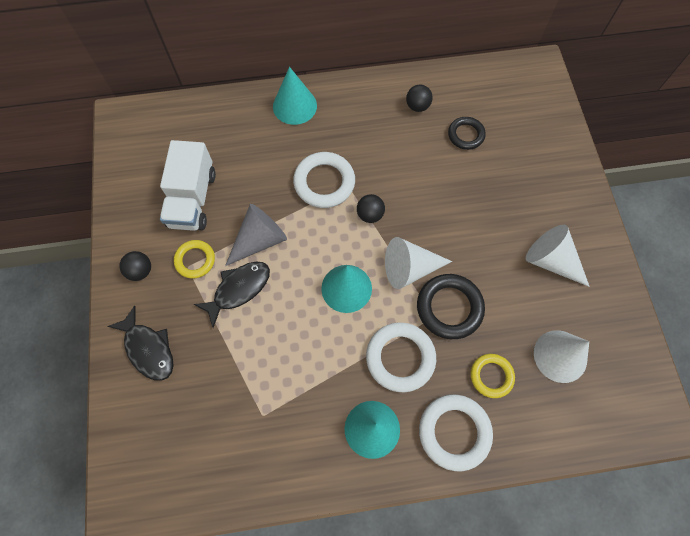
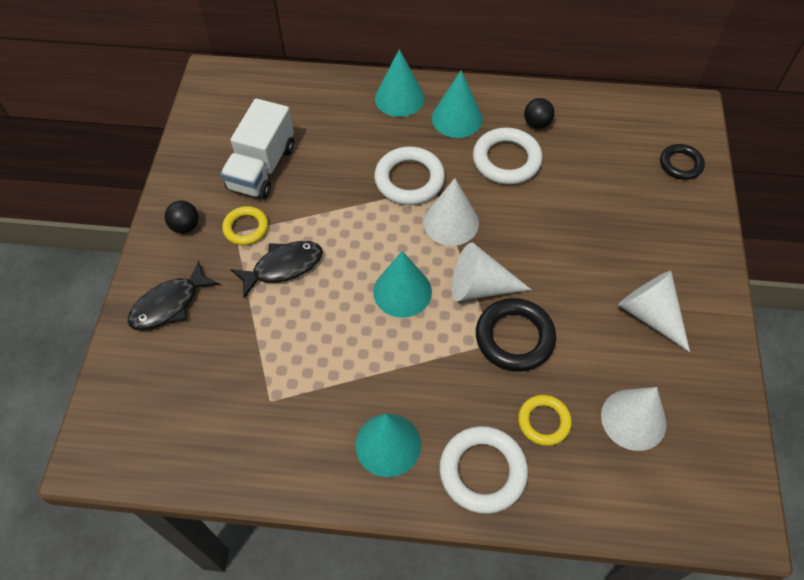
camera: 15 degrees right, 10 degrees down
black fish [107,305,174,381] -> black fish turned 75 degrees clockwise [127,261,220,330]
grey cone [225,204,287,266] -> none
black ball [357,194,385,223] -> white cone [423,178,479,246]
white ring [366,322,436,392] -> white ring moved to [473,128,543,185]
black ring [448,117,486,150] -> black ring moved to [660,144,705,180]
none -> turquoise cone [432,70,483,138]

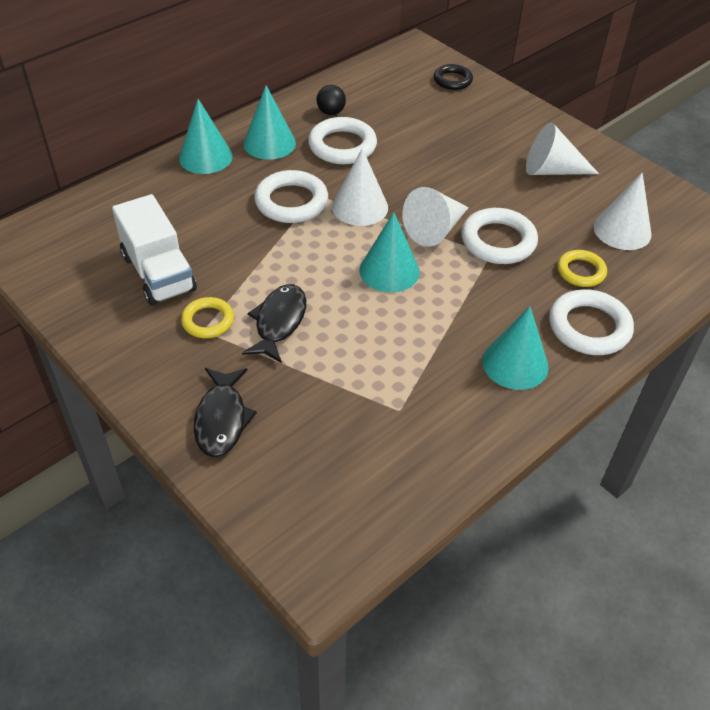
camera: 50 degrees left, 10 degrees down
black ball [165,201,199,234] -> none
black ring [476,298,556,372] -> white ring [461,208,538,264]

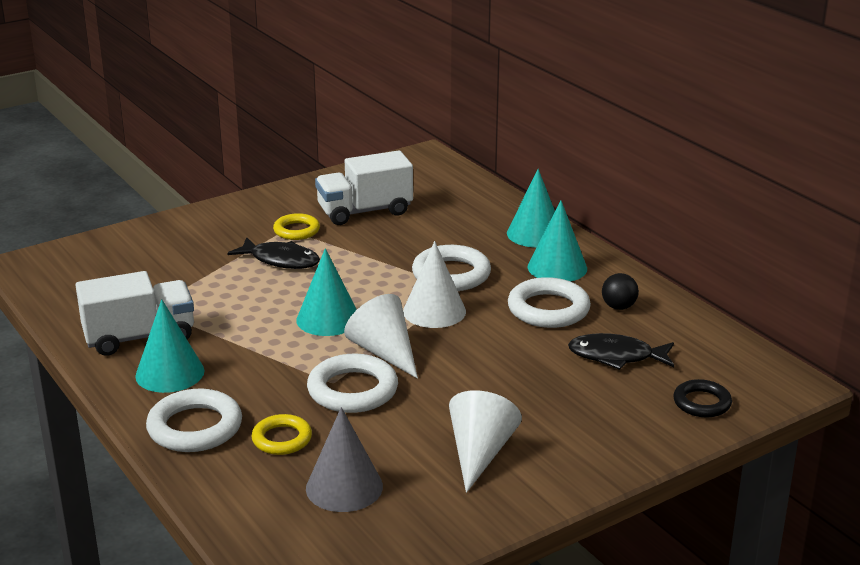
camera: 100 degrees right, 20 degrees down
black fish [194,368,257,457] -> black fish moved to [568,333,674,370]
white cone [594,172,652,250] -> grey cone [306,407,383,512]
none -> white truck [76,271,194,356]

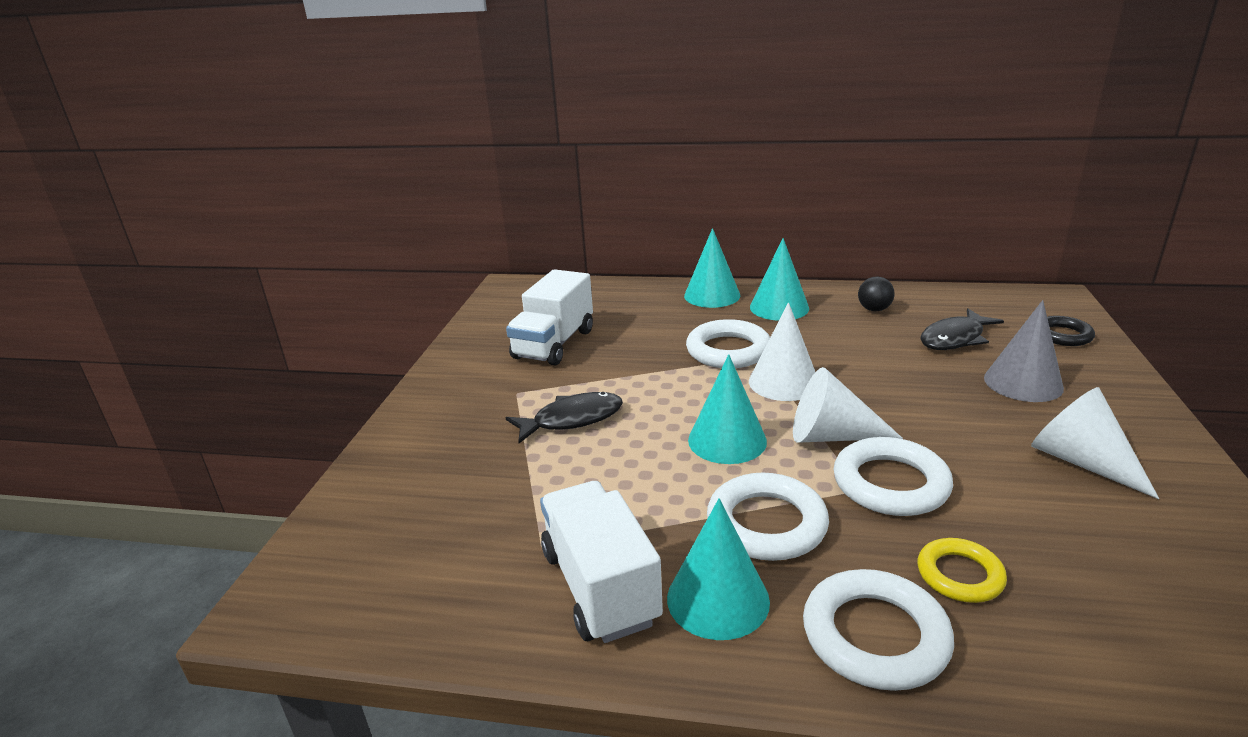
camera: 45 degrees left, 0 degrees up
white truck [76,271,194,356] -> white truck turned 45 degrees counterclockwise [540,481,663,643]
yellow ring [273,213,320,240] -> none
grey cone [306,407,383,512] -> grey cone moved to [984,300,1064,402]
white ring [508,277,591,328] -> white ring moved to [707,472,829,561]

